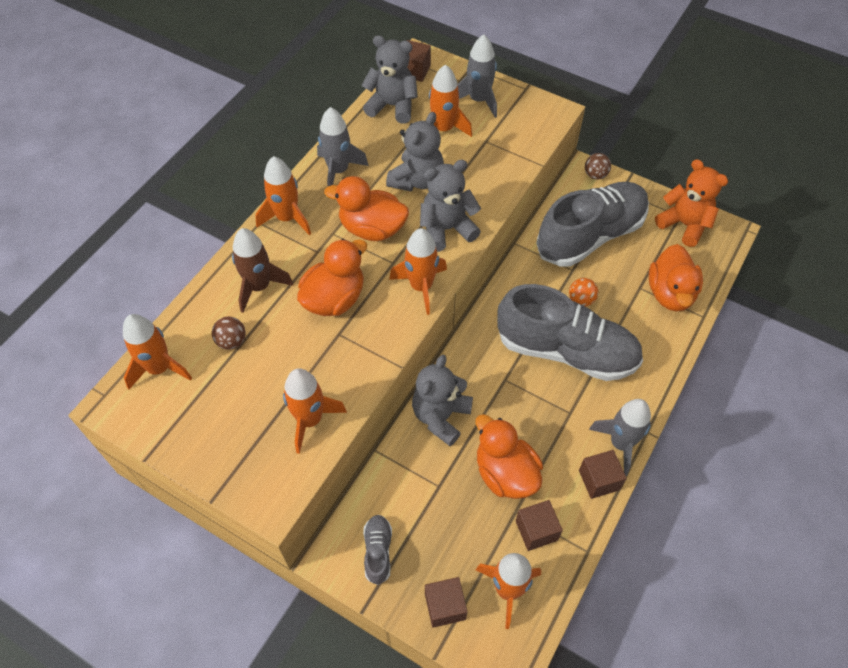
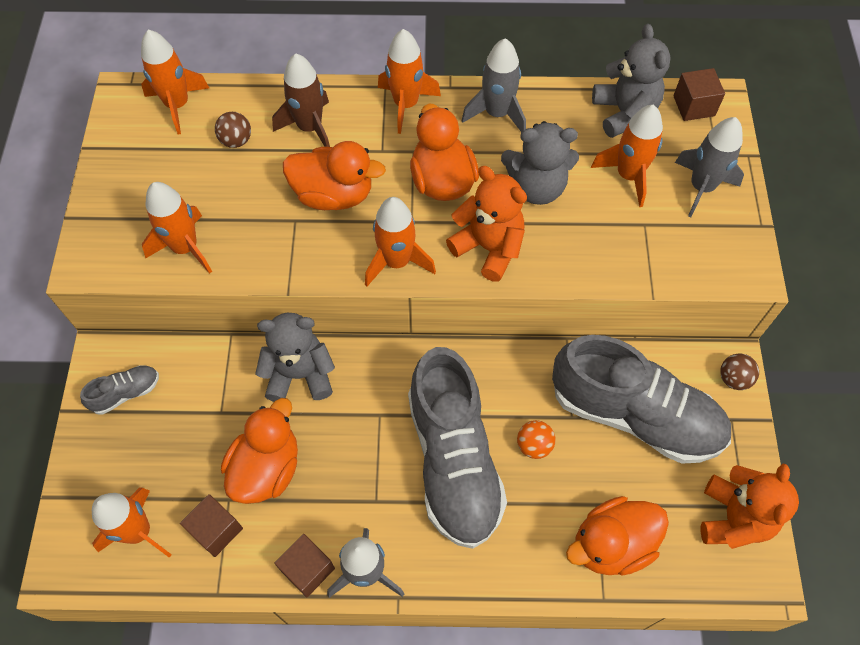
camera: 60 degrees right, 5 degrees up
grey teddy bear [420,160,481,252] -> orange teddy bear [446,166,527,282]
brown cube [425,577,468,628] -> none

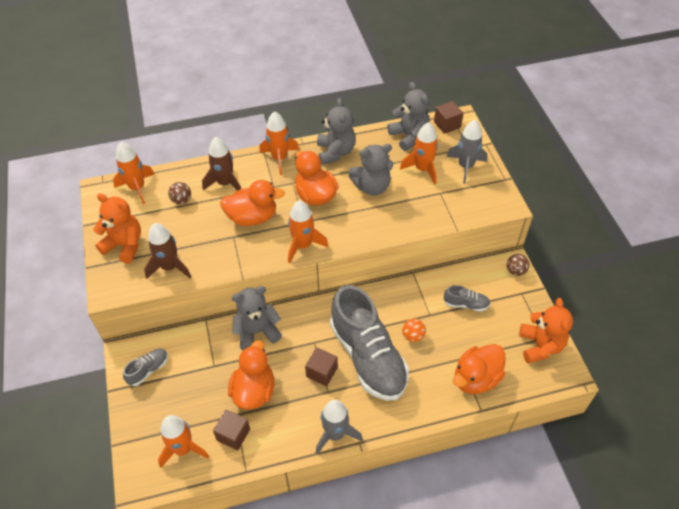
camera: 15 degrees left, 10 degrees down
orange rocket [142,182,212,274] -> brown rocket [144,223,191,279]
brown cube [274,534,335,598] -> brown cube moved to [305,347,338,386]
orange teddy bear [446,166,527,282] -> orange teddy bear moved to [93,193,141,264]
grey rocket [461,38,526,132] -> grey teddy bear [317,98,356,165]
grey shoe [552,335,731,464] -> grey shoe [444,285,490,312], size x0.42

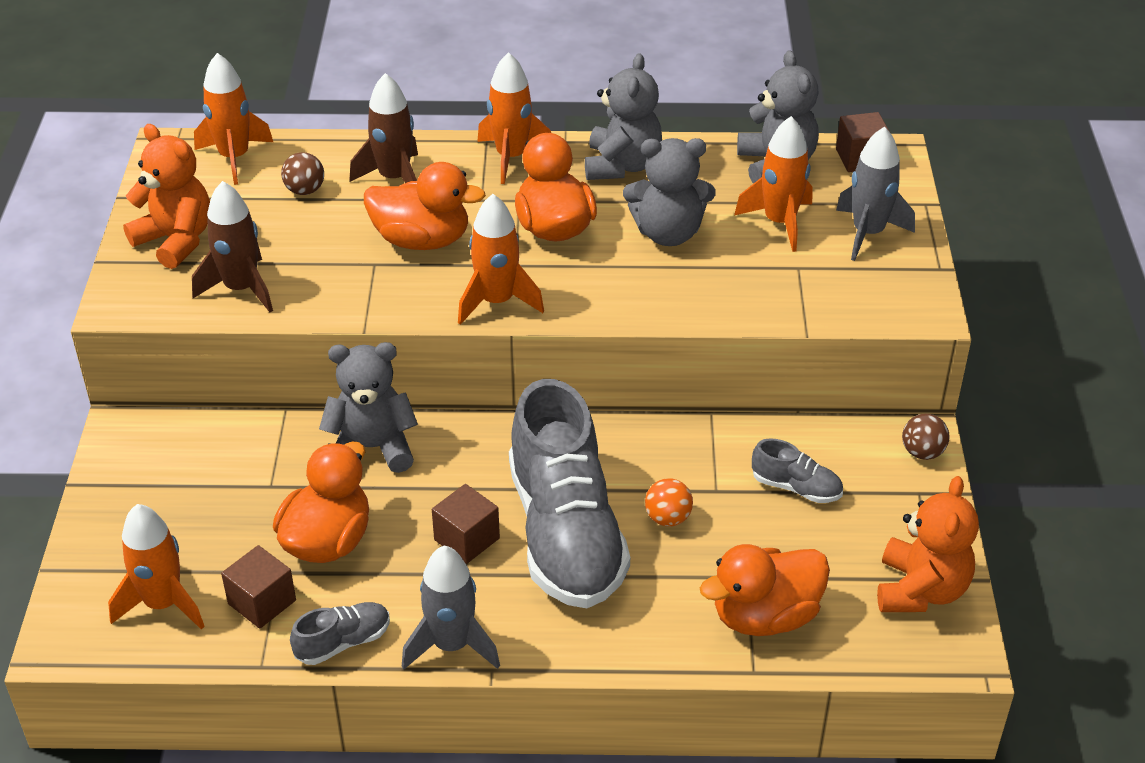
camera: 15 degrees right, 10 degrees down
grey shoe [123,349,168,386] -> grey shoe moved to [290,602,390,665]

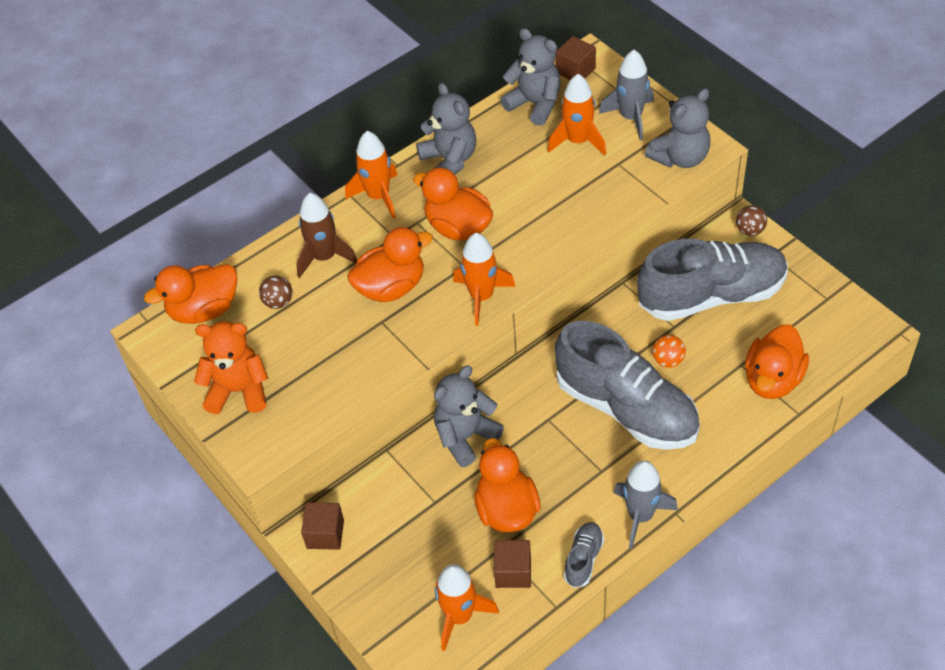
camera: 35 degrees left, 10 degrees up
brown rocket [192,181,273,312] -> none
orange rocket [194,53,273,185] -> orange duck [144,264,237,324]
brown cube [432,484,500,564] -> brown cube moved to [301,502,344,550]
grey teddy bear [623,138,716,246] -> grey teddy bear moved to [645,88,710,168]
grey shoe [752,438,843,503] -> grey shoe [637,239,788,321], size x2.41
orange teddy bear [877,476,979,612] -> none

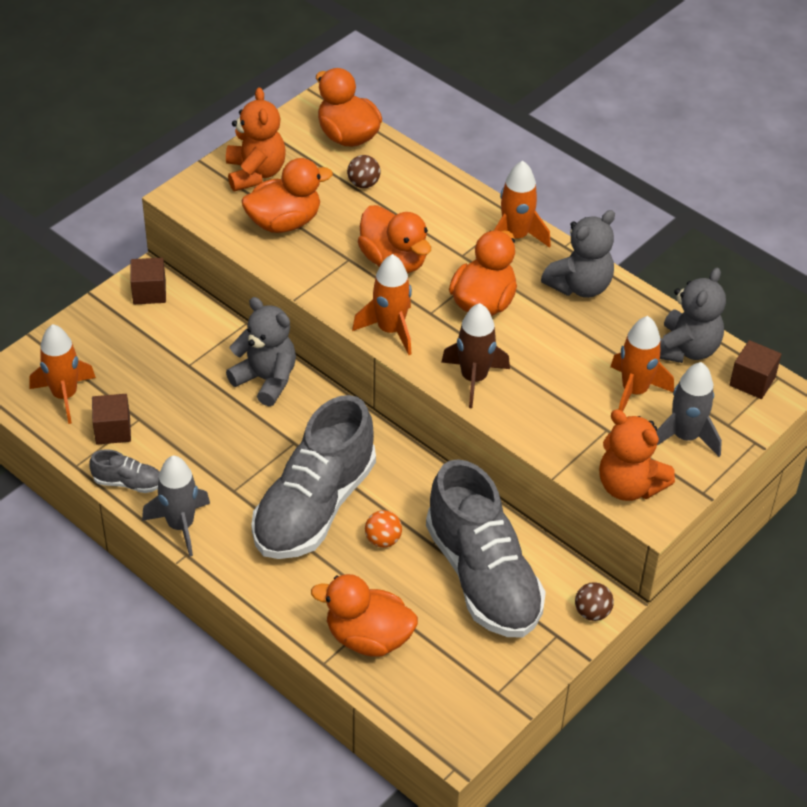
camera: 75 degrees right, 5 degrees down
brown rocket [296,193,357,278] -> brown rocket moved to [441,303,510,408]
orange duck [474,438,541,532] -> orange duck moved to [241,158,333,233]
grey teddy bear [645,88,710,168] -> orange teddy bear [599,409,675,501]

